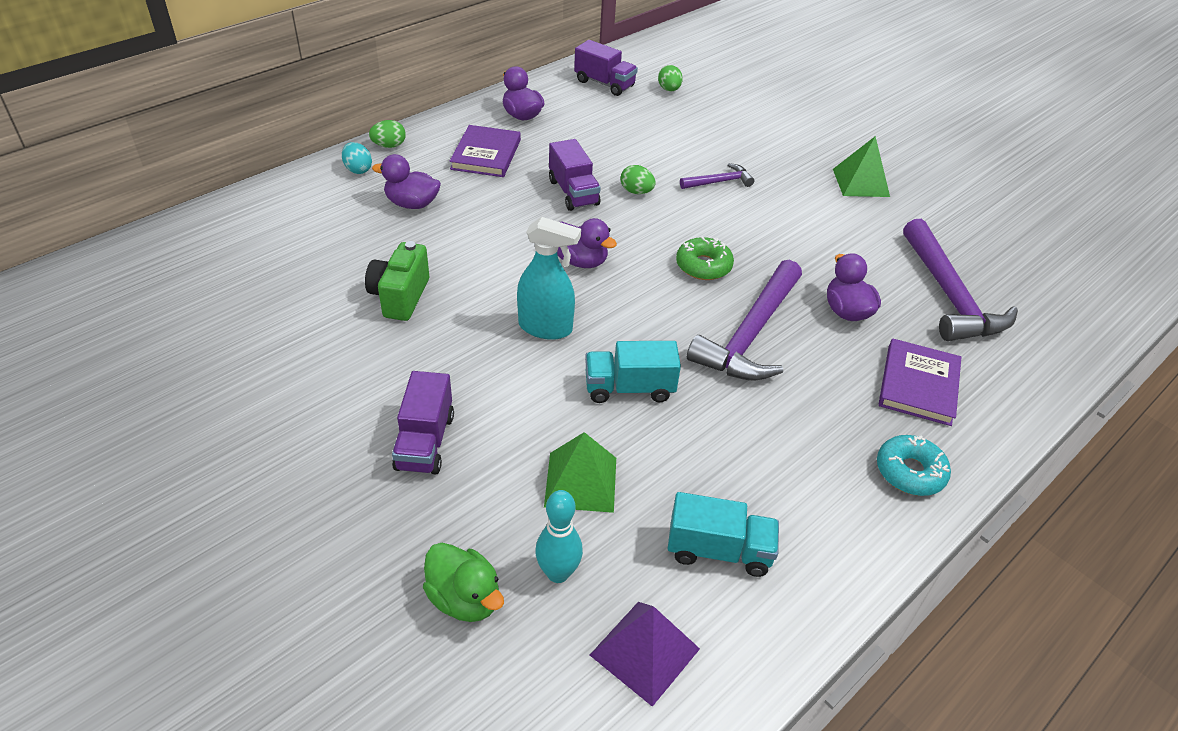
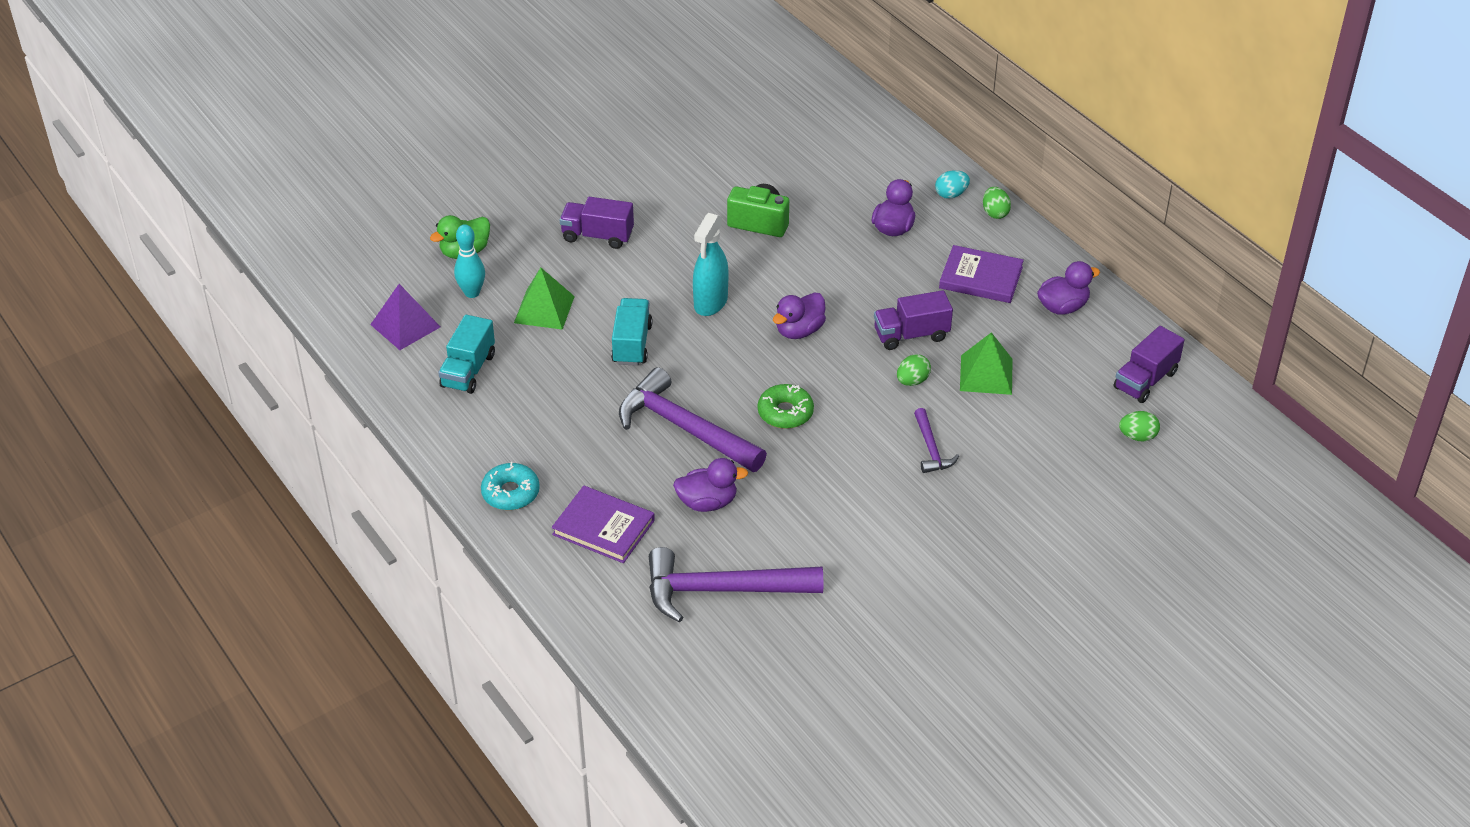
camera: 100 degrees right, 0 degrees up
green pyramid [833,136,890,197] -> green pyramid moved to [960,332,1013,395]

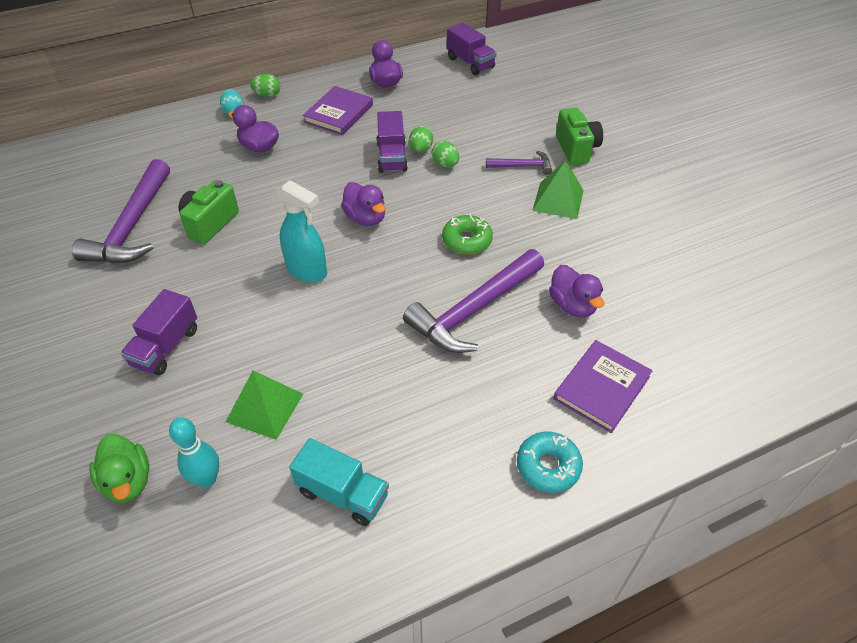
camera: 80 degrees left, 5 degrees up
purple pyramid [370,284,441,350] -> none
turquoise truck [611,298,653,366] -> none
purple hammer [649,547,823,623] -> purple hammer moved to [72,159,170,263]
purple duck [673,458,748,512] -> purple duck turned 150 degrees clockwise [549,265,604,318]
green pyramid [960,332,1013,395] -> green pyramid moved to [532,160,584,219]
green egg [1119,411,1160,442] -> green egg moved to [409,126,433,153]
none -> green camera [556,108,603,165]

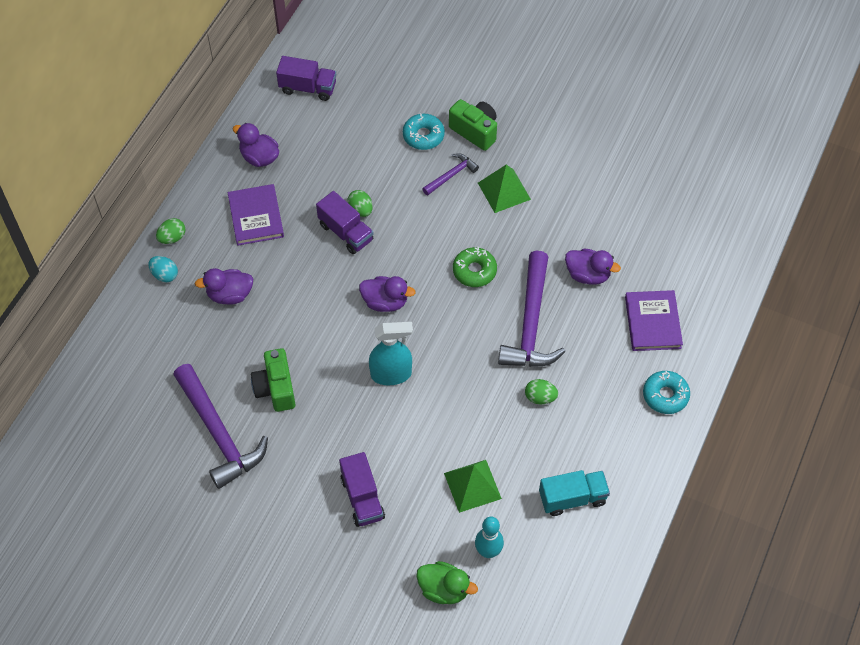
camera: 40 degrees left, 10 degrees up
green egg [432,141,459,167] -> green egg moved to [525,379,558,404]
none -> turquoise donut [403,113,445,150]

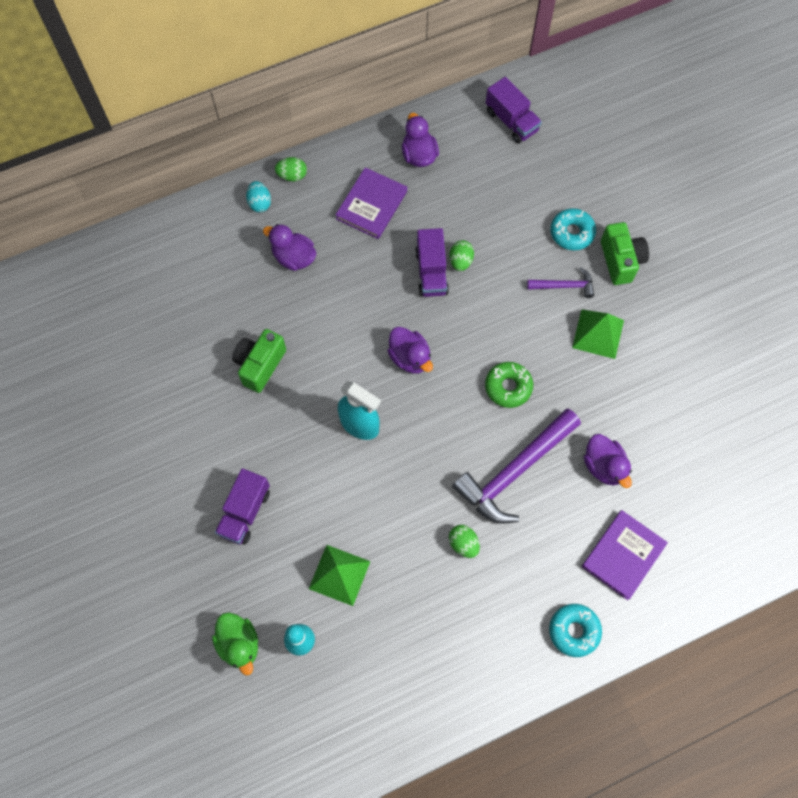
camera: 40 degrees right, 10 degrees up
purple hammer [173,364,268,489] -> none
turquoise truck [539,470,610,516] -> none

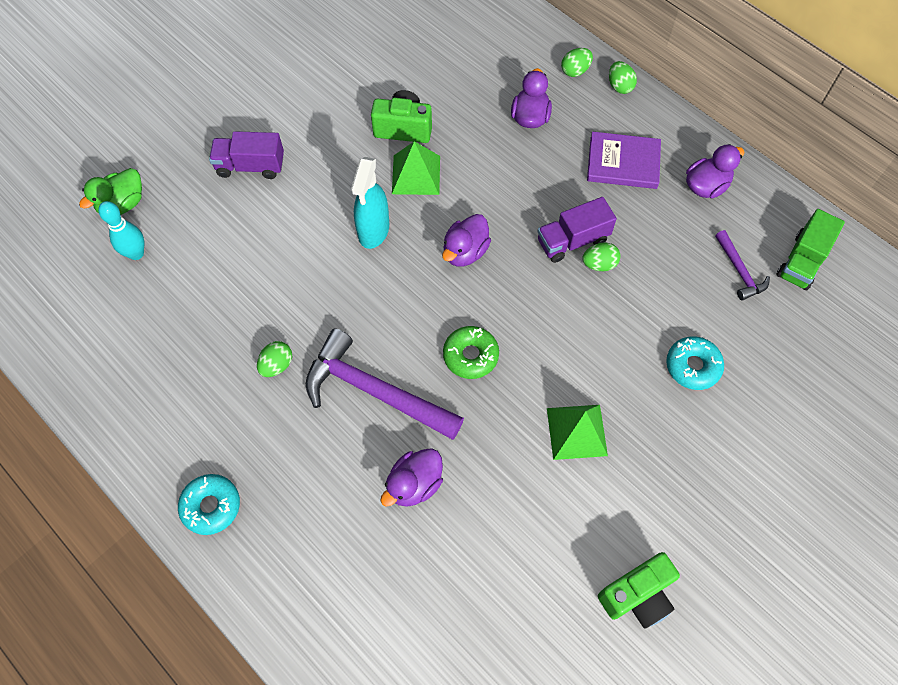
camera: 70 degrees right, 5 degrees down
turquoise egg [246,181,271,212] -> green egg [561,48,593,77]
green pyramid [309,545,371,606] -> green pyramid moved to [392,141,440,195]
purple truck [486,77,542,143] -> green truck [777,209,845,290]
purple hammer [527,267,594,298] -> purple hammer moved to [715,230,770,300]
purple book [582,510,668,600] -> none
green camera [601,222,649,285] -> green camera moved to [598,552,680,629]

